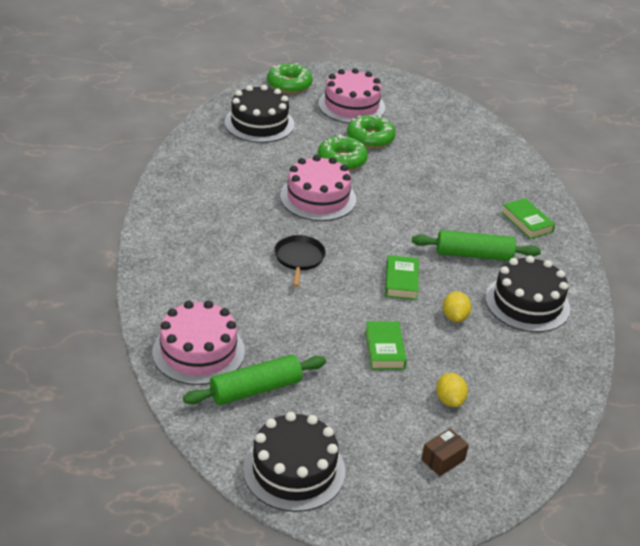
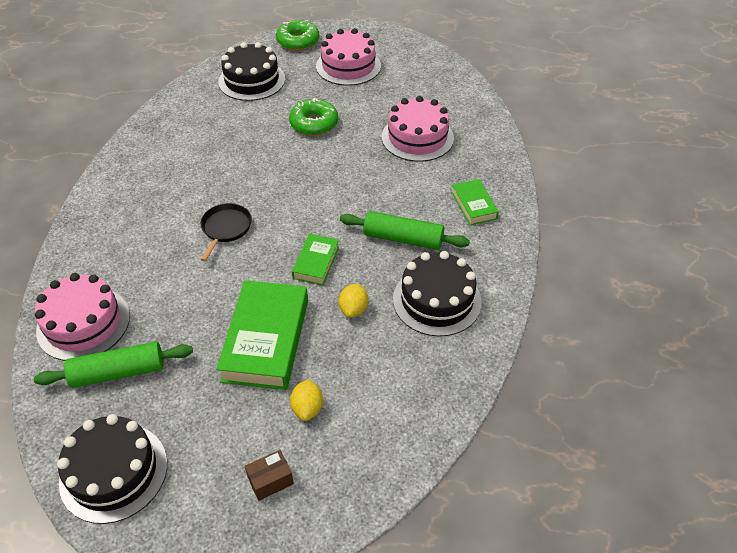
camera: 15 degrees right, 10 degrees up
pink cake [280,155,356,221] -> pink cake moved to [382,96,454,162]
green donut [347,115,396,148] -> none
green book [365,322,407,369] -> green book [216,280,308,390], size x1.90

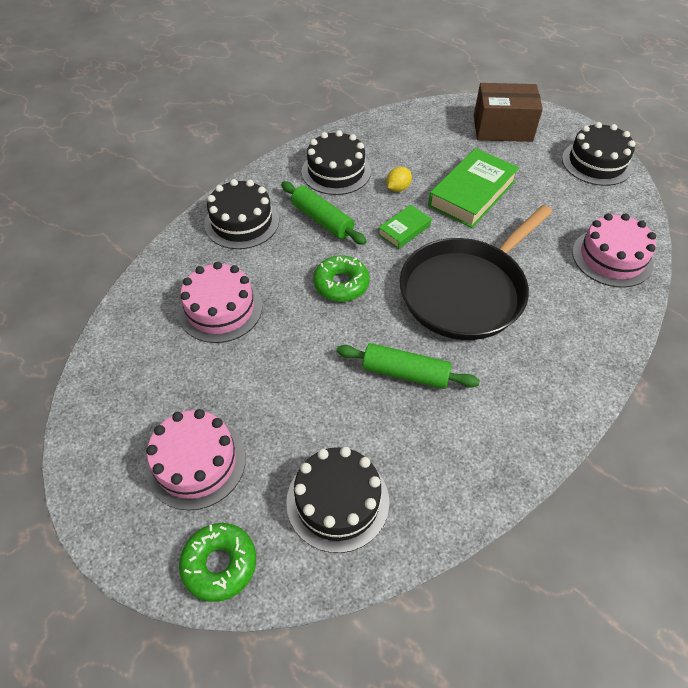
camera: 150 degrees left, 5 degrees up
green rolling pin [34,342,193,388] -> green rolling pin moved to [336,343,480,389]
black pan [201,203,252,261] -> black pan [400,205,552,340], size x2.45
brown box [245,450,294,501] -> brown box [474,83,543,142], size x2.36
green donut [289,98,338,136] -> green donut moved to [313,255,370,302]
yellow lemon [290,379,323,421] -> none
green book [451,179,499,225] -> black cake [204,179,279,249]

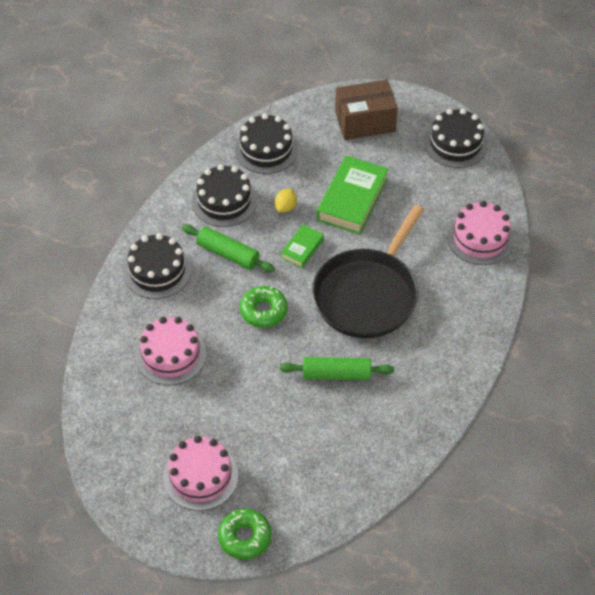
camera: 15 degrees left, 0 degrees up
black cake [286,447,389,553] -> black cake moved to [235,114,298,174]

